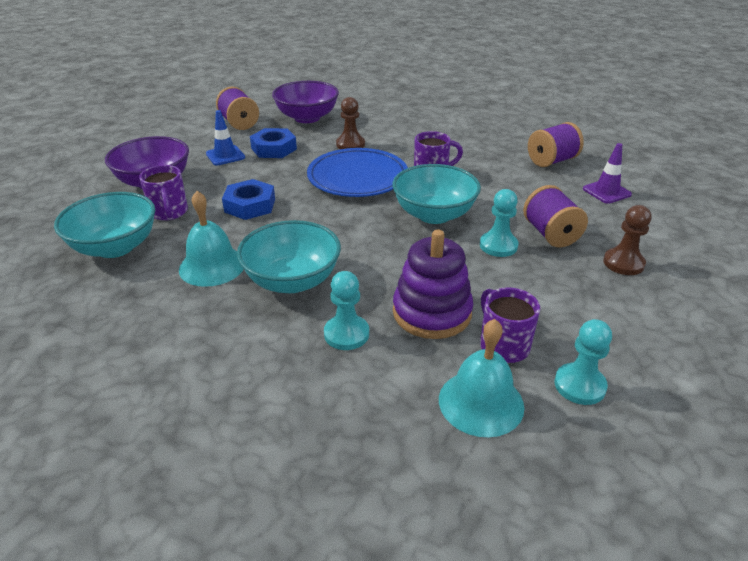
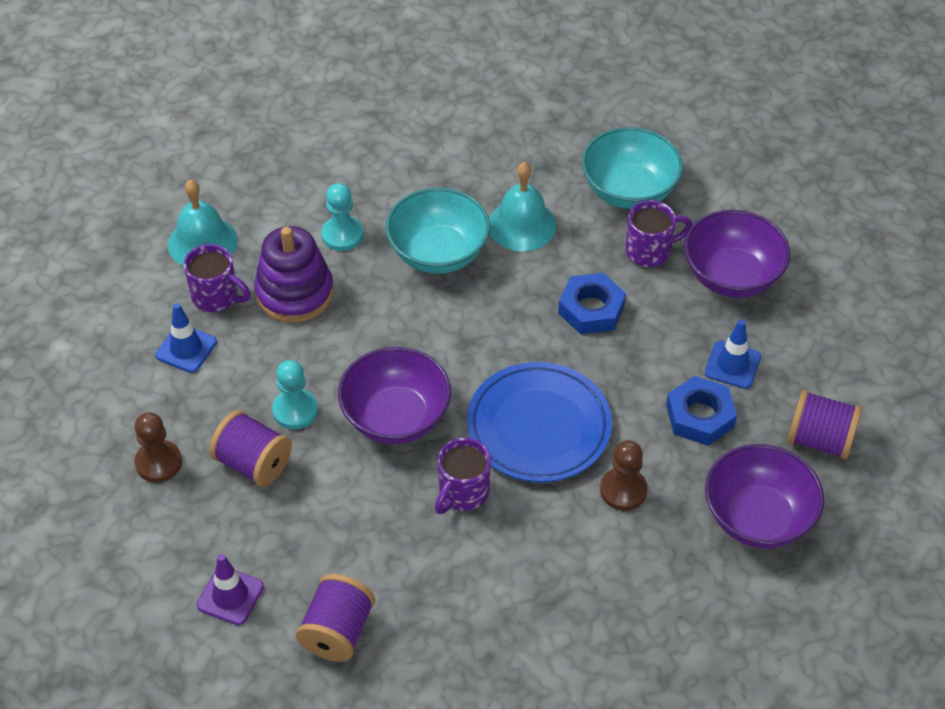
camera: 140 degrees right, 15 degrees up
purple mug [139,165,188,221] -> purple mug turned 135 degrees clockwise [625,200,692,267]
turquoise bowl [392,164,481,224] -> purple bowl [338,347,451,444]
turquoise pawn [554,319,612,405] -> none
none -> blue traffic cone [156,303,217,373]

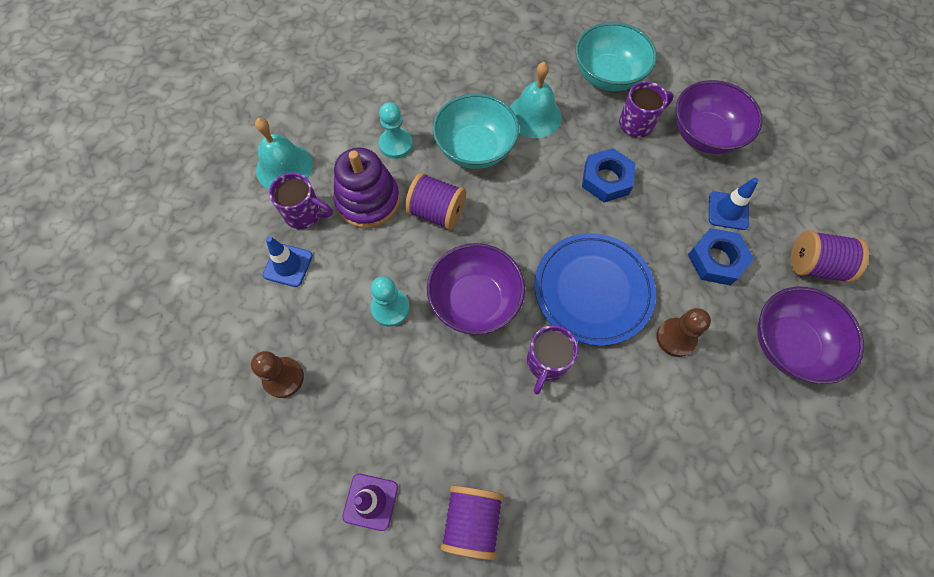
camera: 10 degrees left, 15 degrees up
purple spool [210,410,292,487] -> purple spool moved to [405,173,466,230]

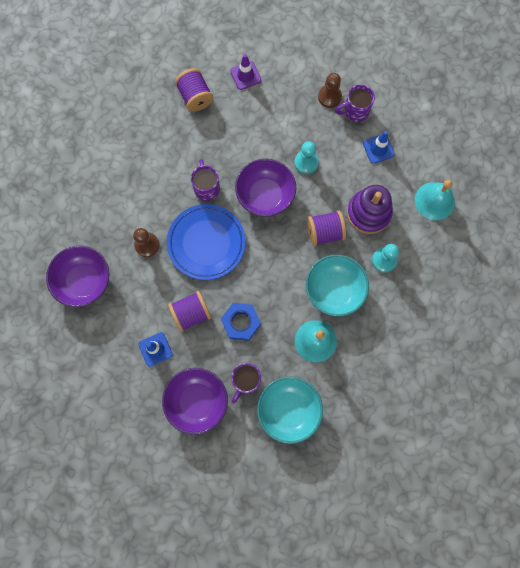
camera: 145 degrees right, 10 degrees up
purple mug [269,173,333,229] -> purple mug moved to [335,85,375,122]
blue nut [688,228,754,285] -> none
purple spool [790,230,869,283] -> purple spool moved to [168,291,211,332]

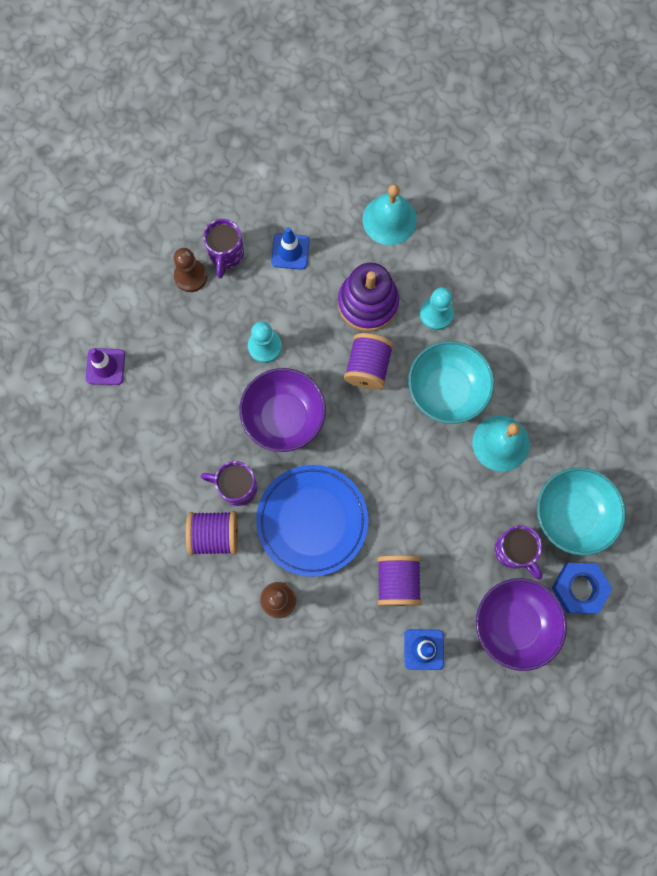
camera: 65 degrees left, 0 degrees up
purple bowl [46,246,110,307] -> none
purple spool [175,68,213,112] -> purple spool moved to [186,511,238,555]
blue nut [221,303,261,341] -> blue nut moved to [552,563,612,614]

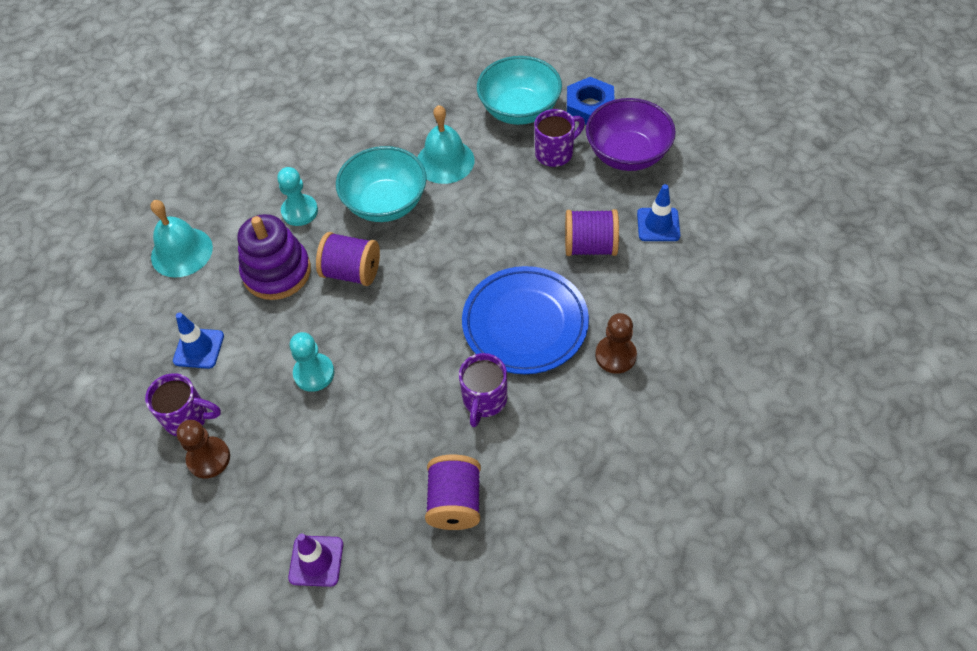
camera: 85 degrees left, 20 degrees down
purple spool [186,511,238,555] -> purple spool moved to [425,455,481,530]
purple bowl [239,368,326,452] -> none

